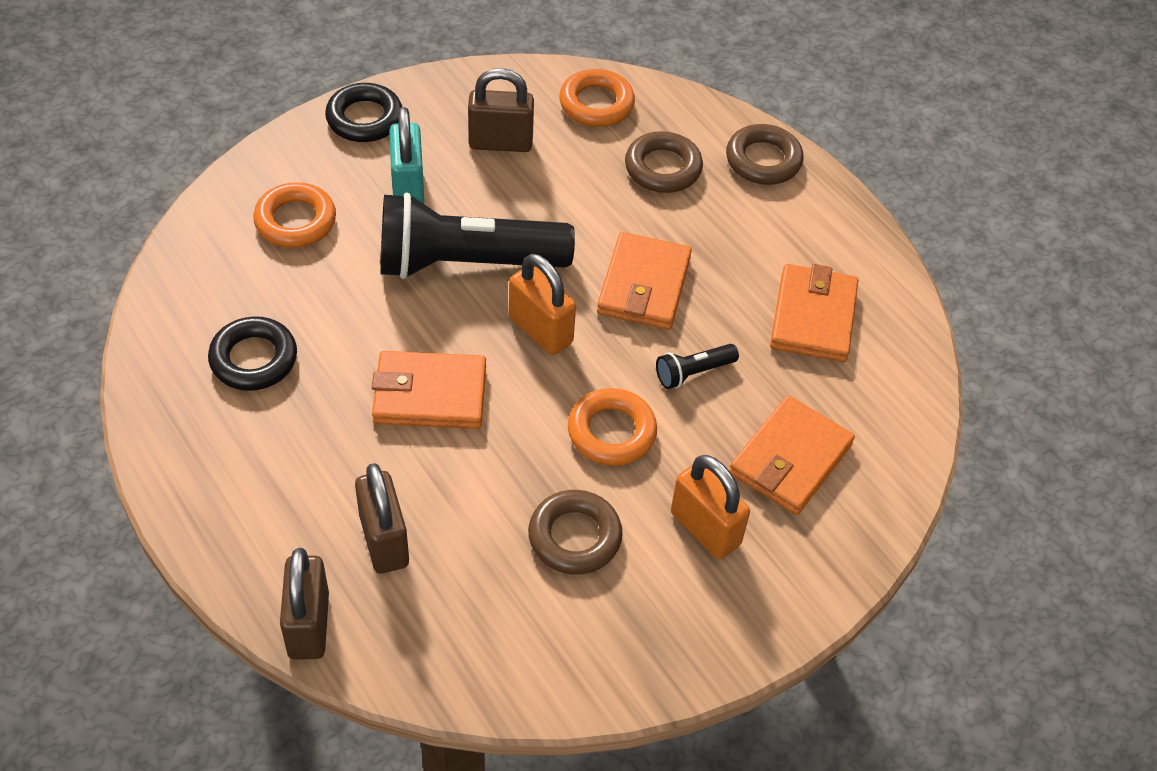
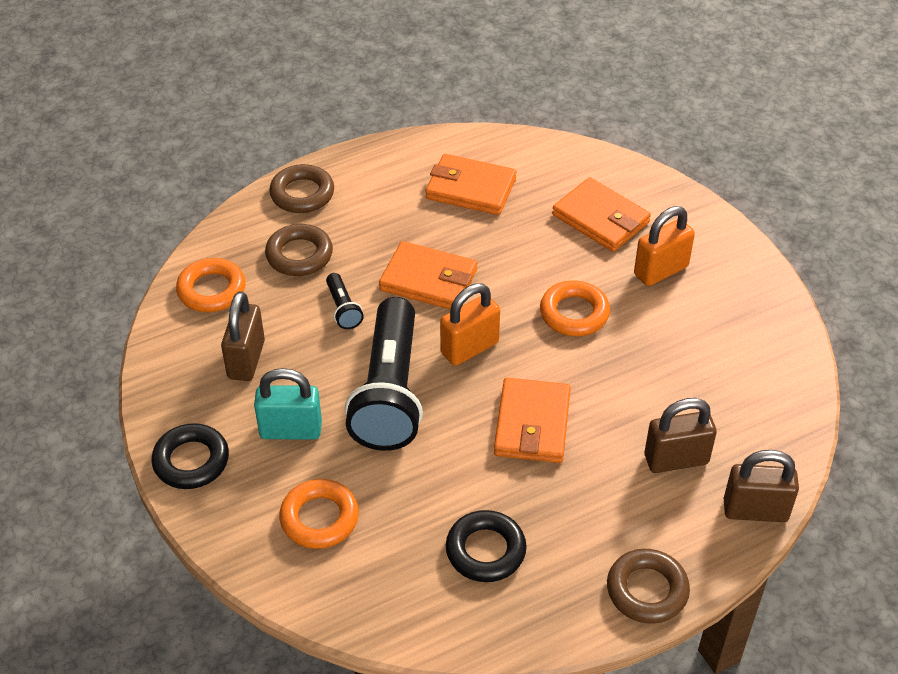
camera: 80 degrees left, 5 degrees down
brown ring [528,490,623,575] -> brown ring moved to [607,549,690,624]
black flashlight [656,344,739,389] -> black flashlight moved to [326,273,364,329]

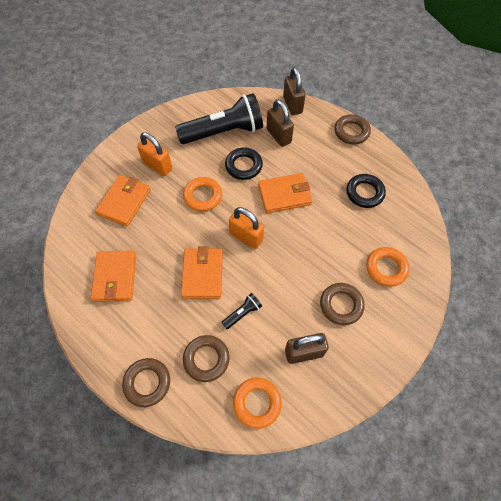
camera: 110 degrees left, 15 degrees up
black ring [151,423,229,489] -> black ring moved to [225,147,263,180]
turquoise padlock [254,368,322,440] -> brown ring [320,283,365,325]
black flashlight [345,297,423,451] -> black flashlight moved to [175,93,263,144]

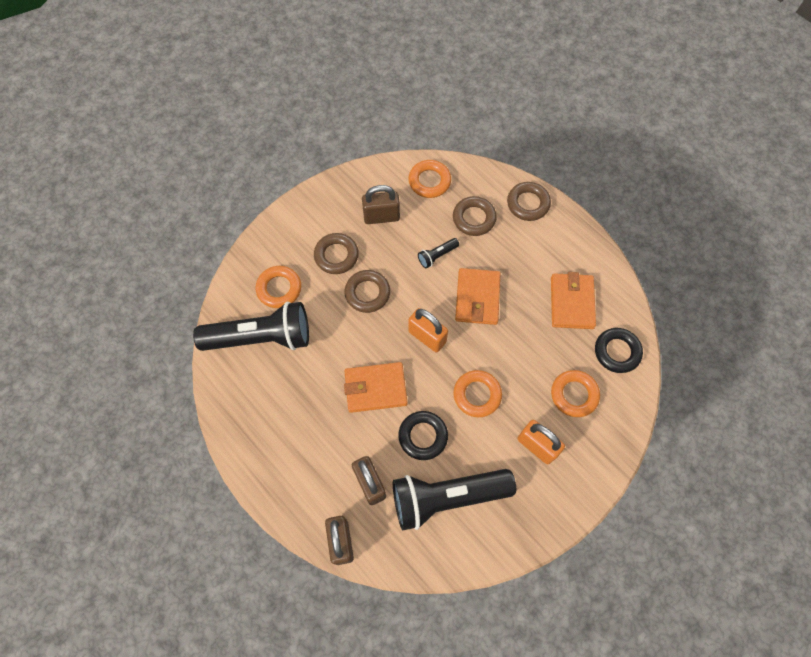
camera: 175 degrees left, 5 degrees up
orange wallet [95,175,151,226] -> orange ring [551,370,600,417]
brown ring [335,114,371,145] -> brown ring moved to [344,270,390,313]
black ring [346,174,386,208] -> black ring moved to [595,328,643,373]
none -> black flashlight [193,302,309,351]

